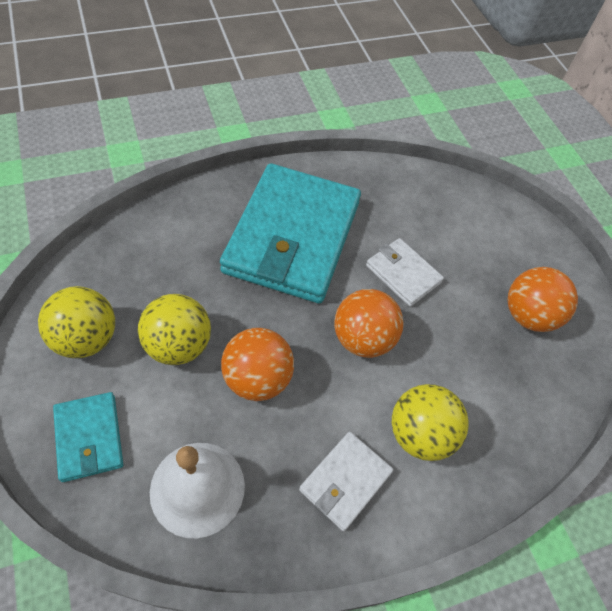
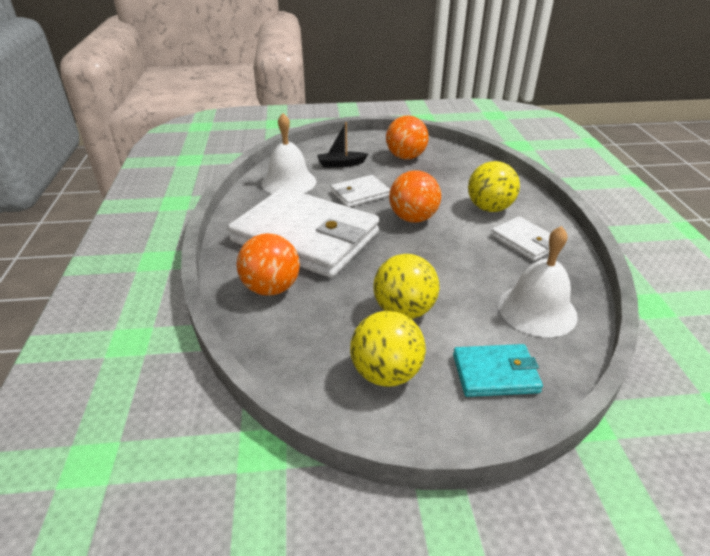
camera: 70 degrees left, 20 degrees down
turquoise wallet [220,163,361,303] -> white wallet [228,187,379,278]
orange ball [221,328,294,401] -> orange ball moved to [237,233,300,296]
none -> white bell [261,113,316,194]
none -> black boat [317,122,368,167]

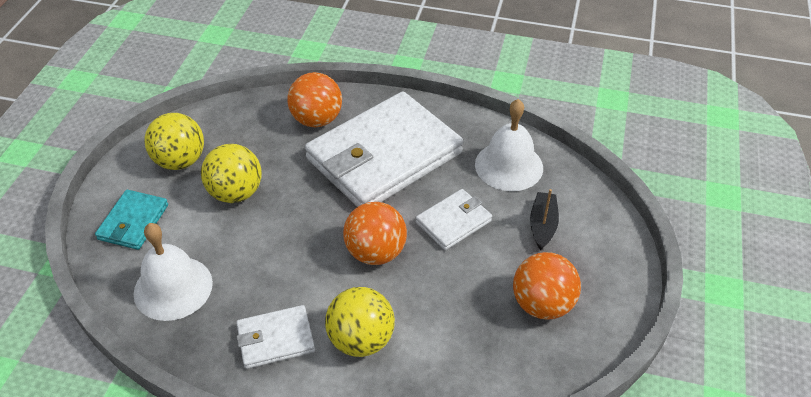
camera: 110 degrees right, 10 degrees up
white wallet [331,175,390,207] -> white wallet turned 60 degrees clockwise [416,189,492,250]

